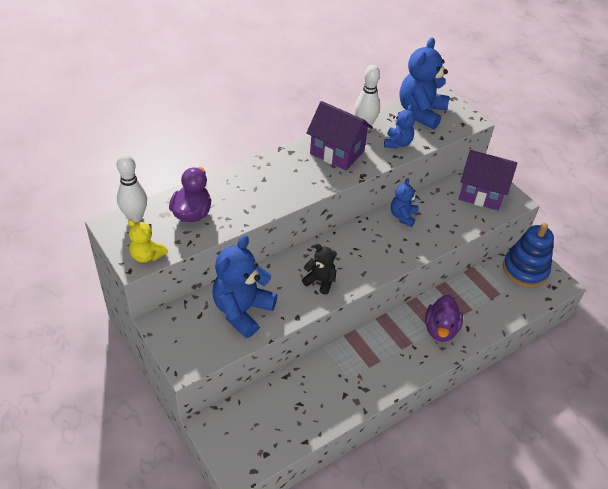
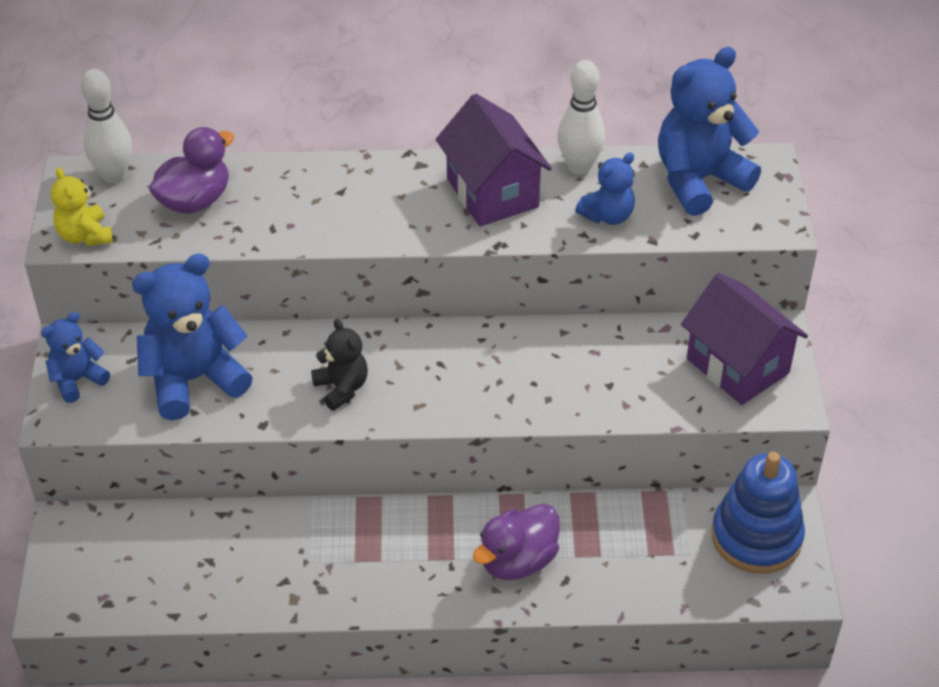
camera: 35 degrees right, 0 degrees up
blue teddy bear [391,178,418,227] -> blue teddy bear moved to [41,312,110,403]

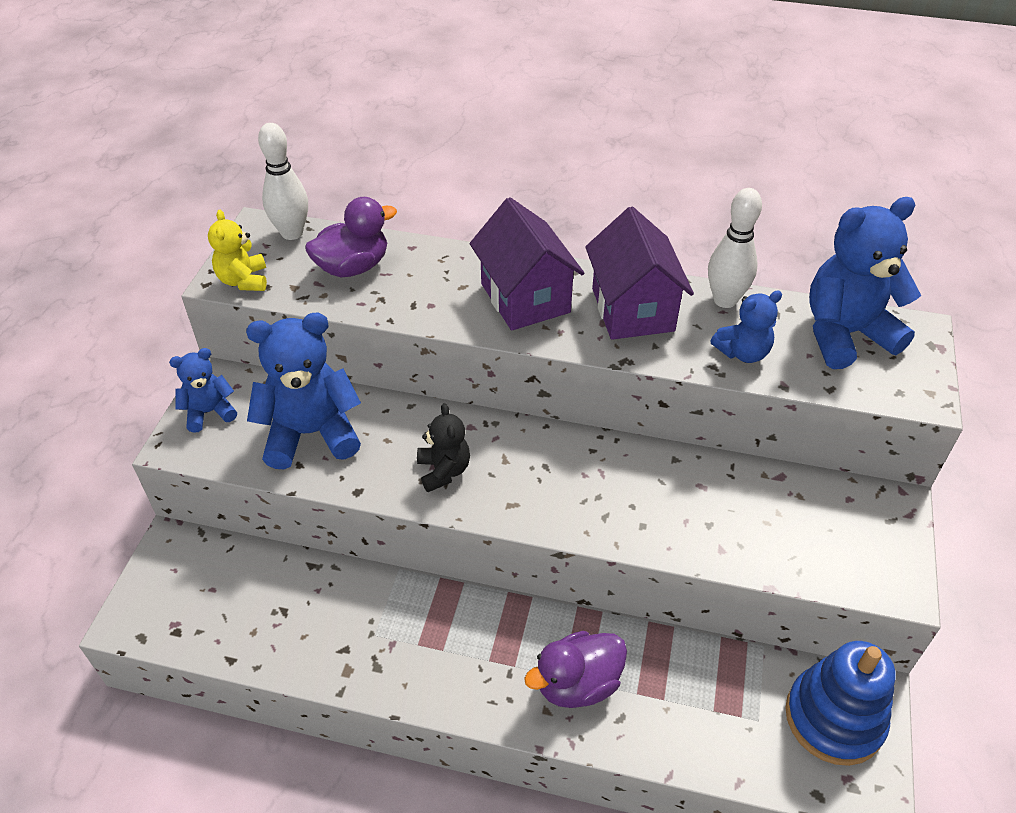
camera: 15 degrees right, 0 degrees up
purple house [681,273,808,405] -> purple house moved to [470,197,584,330]

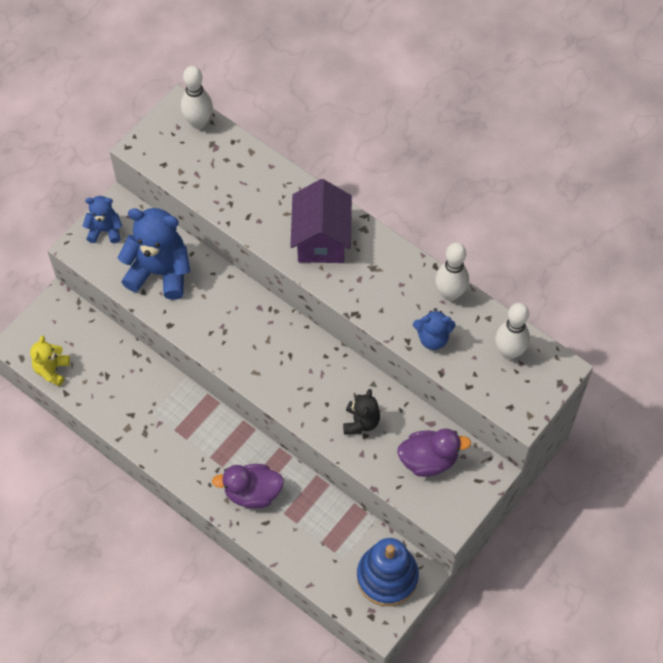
camera: 25 degrees right, 15 degrees up
yellow teddy bear [208,210,267,291] -> yellow teddy bear moved to [30,335,70,386]
purple duck [305,197,397,277] -> purple duck moved to [397,429,471,477]
black teddy bear [417,403,470,492] -> black teddy bear moved to [343,389,380,434]
purple house [585,207,694,340] -> none
blue teddy bear [809,197,921,369] -> white bowling pin [495,303,530,360]

